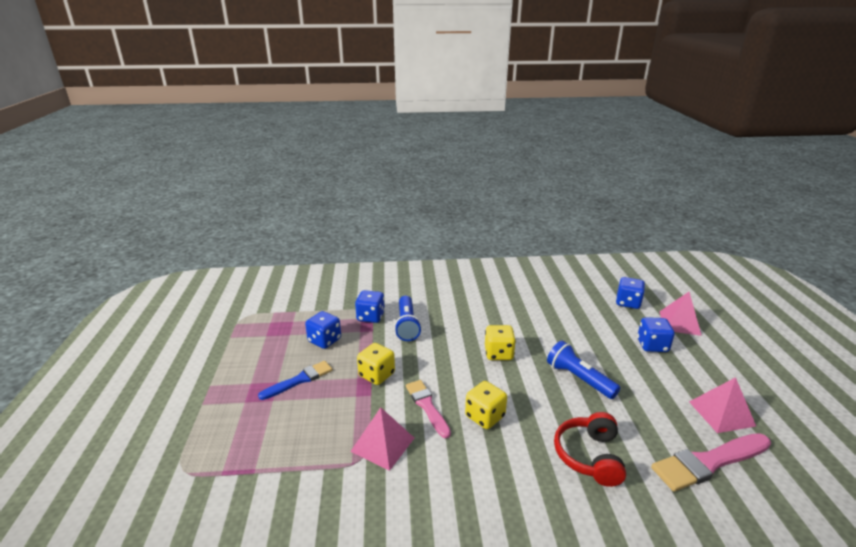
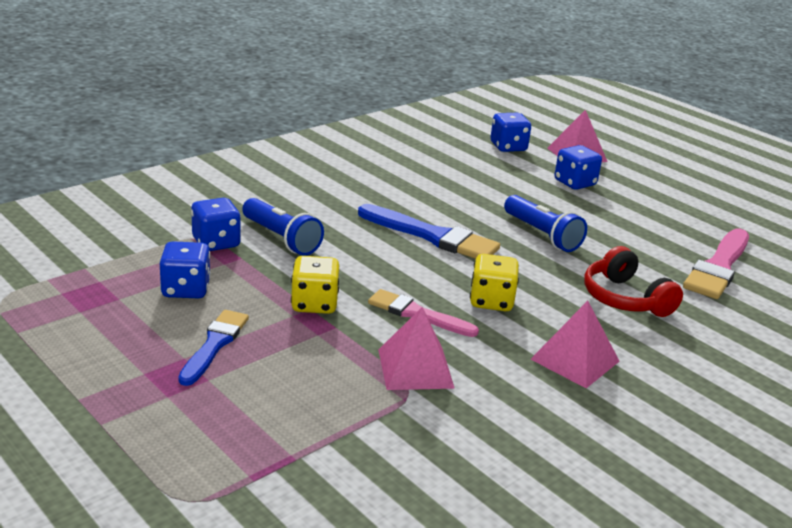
camera: 40 degrees left, 0 degrees up
yellow dice [485,325,516,360] -> blue brush [358,204,500,259]
blue flashlight [547,341,620,399] -> blue flashlight turned 135 degrees counterclockwise [504,195,587,252]
pink pyramid [689,377,756,433] -> pink pyramid moved to [531,301,620,388]

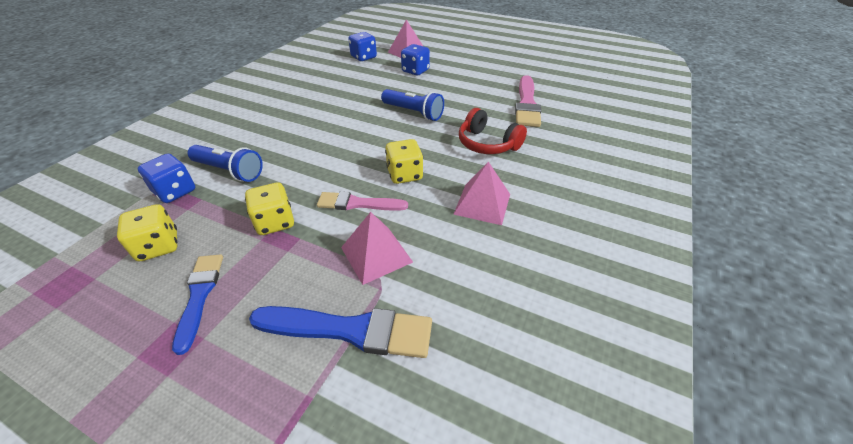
camera: 20 degrees left, 15 degrees up
blue dice [160,241,211,299] -> yellow dice [117,204,177,261]
blue brush [358,204,500,259] -> blue brush moved to [249,306,432,358]

